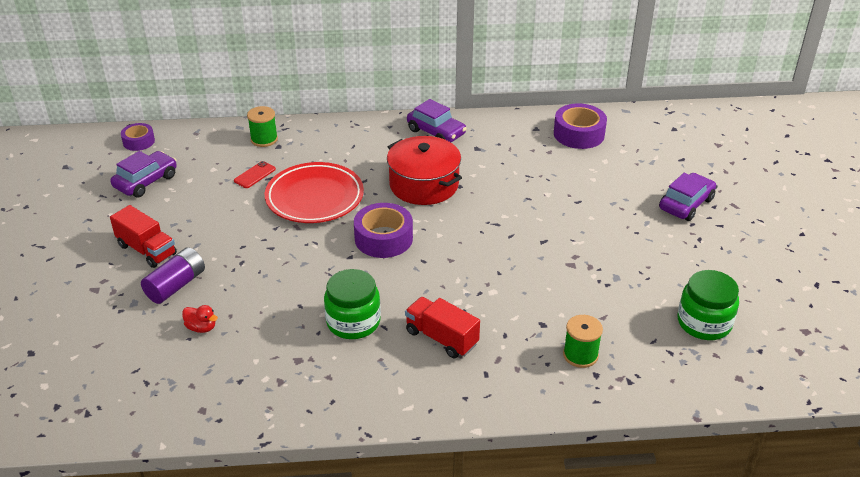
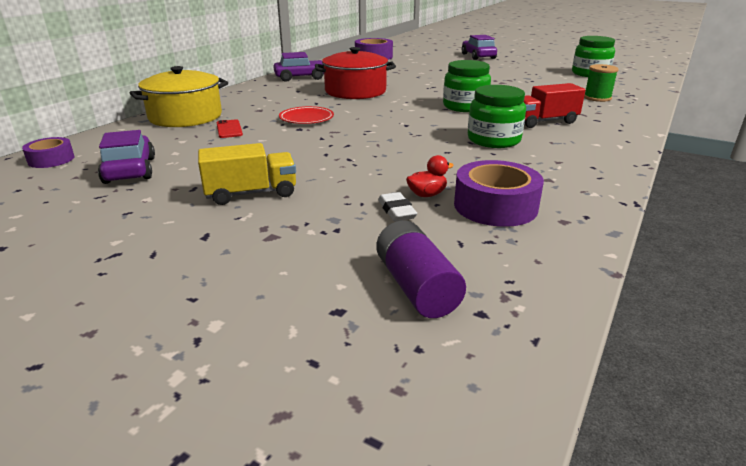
camera: 55 degrees left, 10 degrees down
red truck [110,205,177,268] -> yellow truck [198,143,296,205]
purple battery [141,247,205,304] -> purple battery moved to [376,220,466,318]
green spool [247,106,278,147] -> yellow pot [130,66,228,127]
red plate [265,162,364,223] -> red plate [279,106,334,124], size x0.54
purple tape [354,203,413,258] -> purple tape moved to [454,160,544,227]
none -> white eraser [378,192,417,221]
none -> green jar [443,60,491,112]

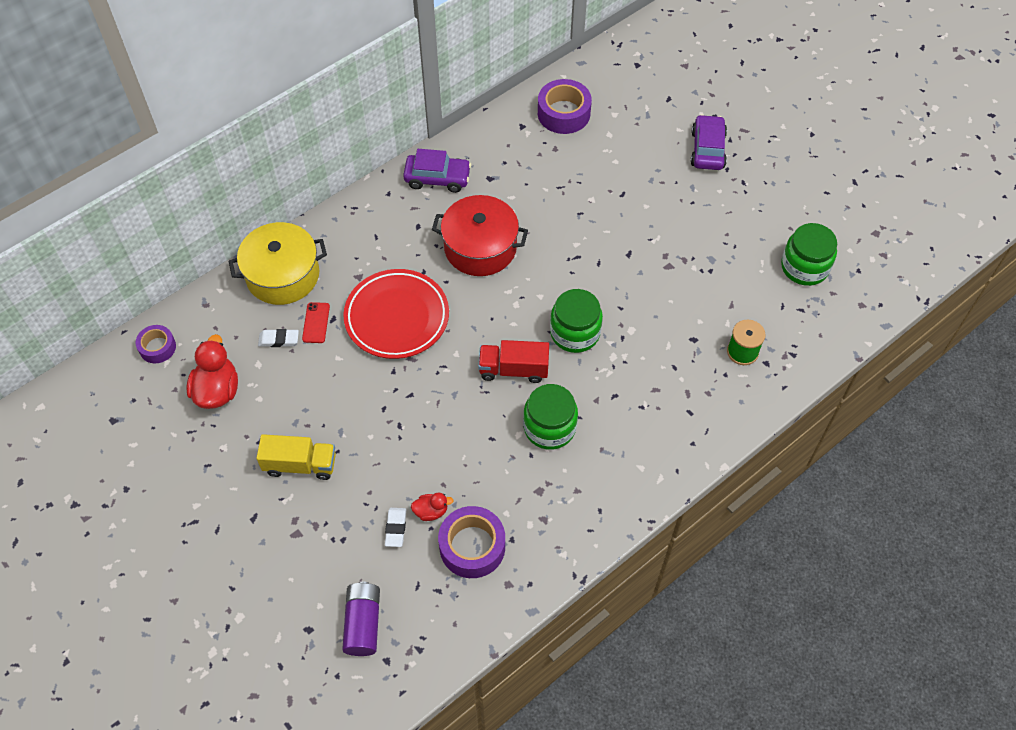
camera: 20 degrees right, 30 degrees up
purple car [98,130,155,184] -> red duck [186,334,238,409]
red plate [279,106,334,124] -> red plate [343,269,449,359], size x1.84
red truck [523,83,586,128] -> red truck moved to [478,340,549,383]
none -> white eraser [258,329,299,347]

